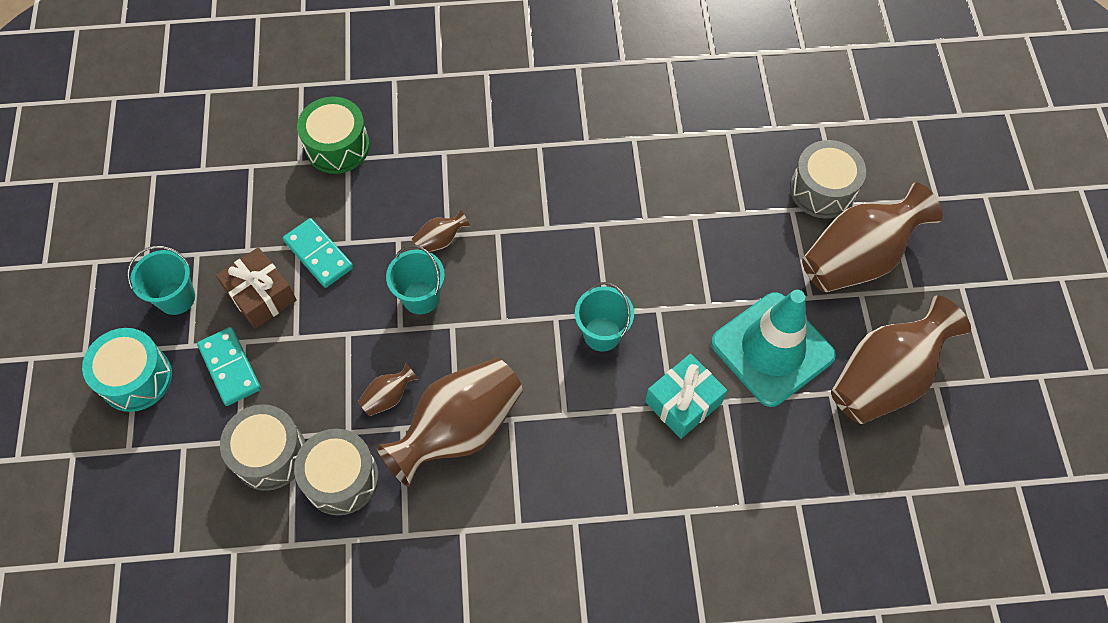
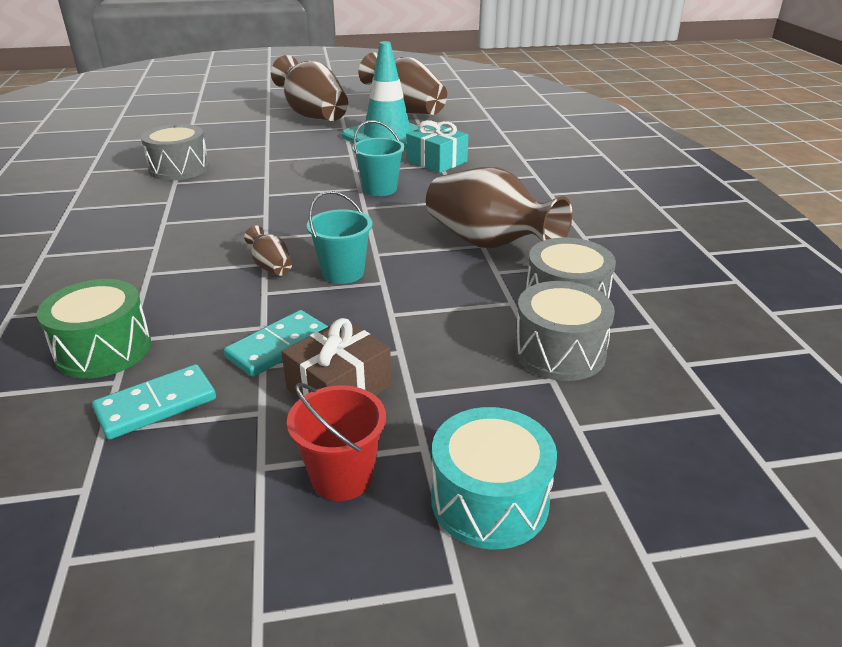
camera: 95 degrees left, 30 degrees down
turquoise bucket [127,246,195,315] -> red bucket [287,383,386,501]
turquoise domino [197,327,261,406] -> turquoise domino moved to [92,364,216,440]
brown vase [358,363,418,416] -> none
grey drum [790,140,866,218] -> grey drum moved to [141,124,209,180]

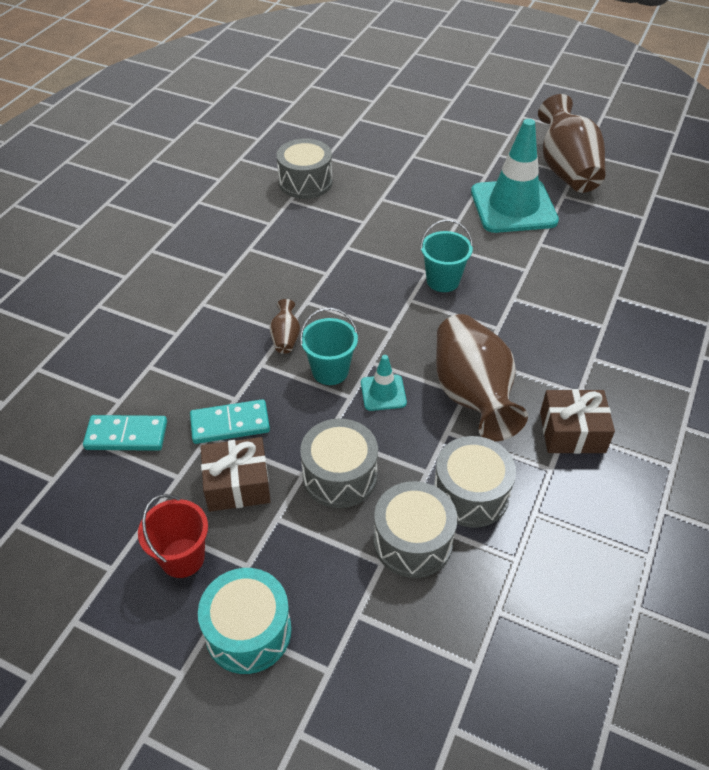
camera: 35 degrees right, 15 degrees up
green drum [37,279,151,378] -> none
brown vase [271,55,348,121] -> none
turquoise gift [406,120,468,173] -> none
none -> grey drum [300,418,378,508]
none -> turquoise traffic cone [361,355,407,411]
none -> brown gift [540,389,615,454]

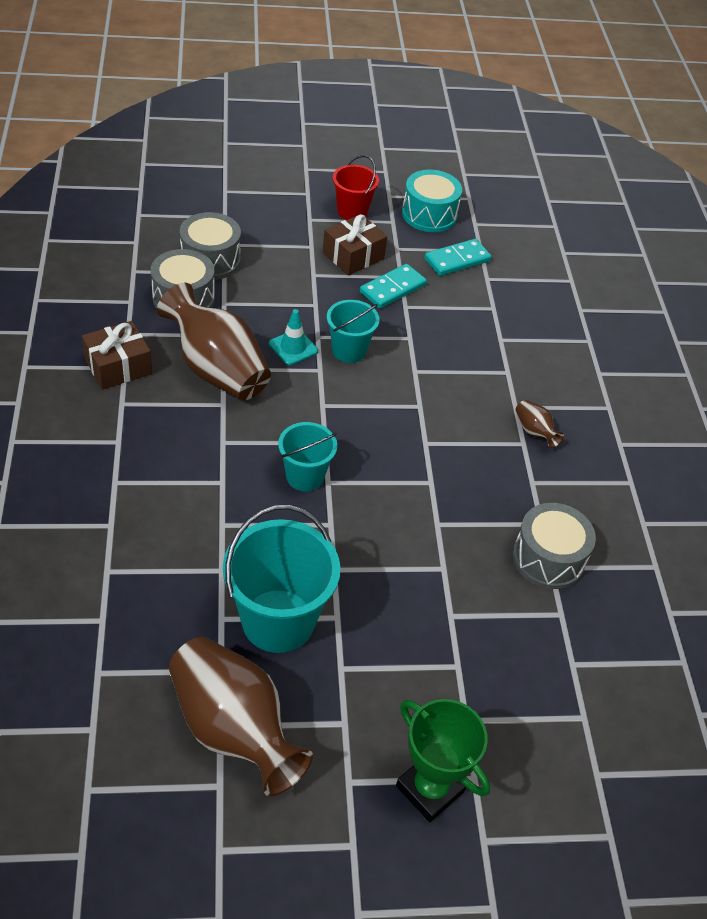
camera: 145 degrees right, 0 degrees up
turquoise drum [198,568,292,674] -> turquoise drum moved to [402,170,462,232]
brown vase [270,299,300,354] -> brown vase moved to [515,400,564,448]
grey drum [300,418,378,508] -> none
turquoise traffic cone [471,119,559,233] -> turquoise bucket [223,505,341,653]
none -> green trophy [396,699,490,822]

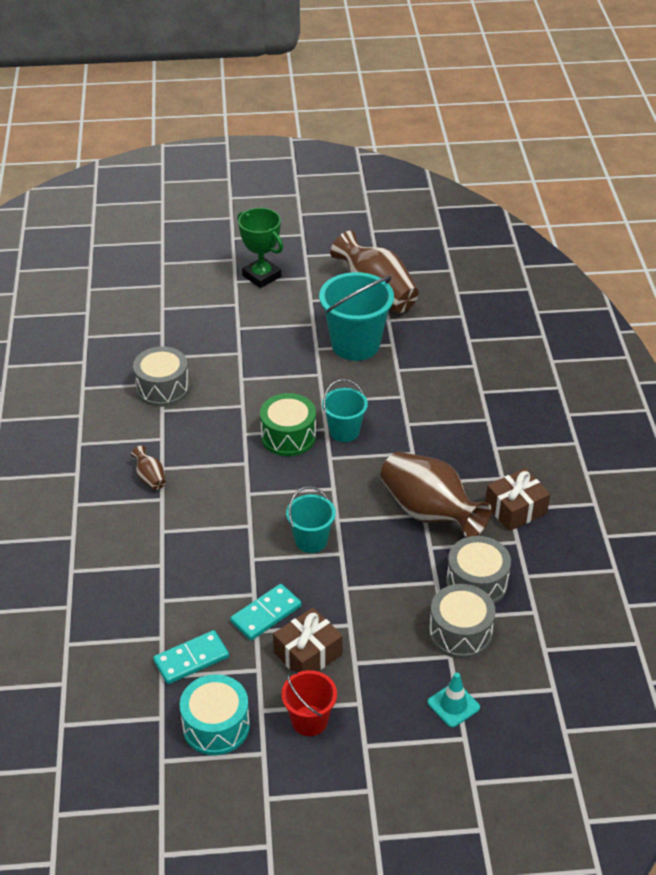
camera: 175 degrees left, 5 degrees down
turquoise traffic cone [269,309,318,365] -> turquoise traffic cone moved to [428,673,480,727]
none -> green drum [260,393,316,456]

